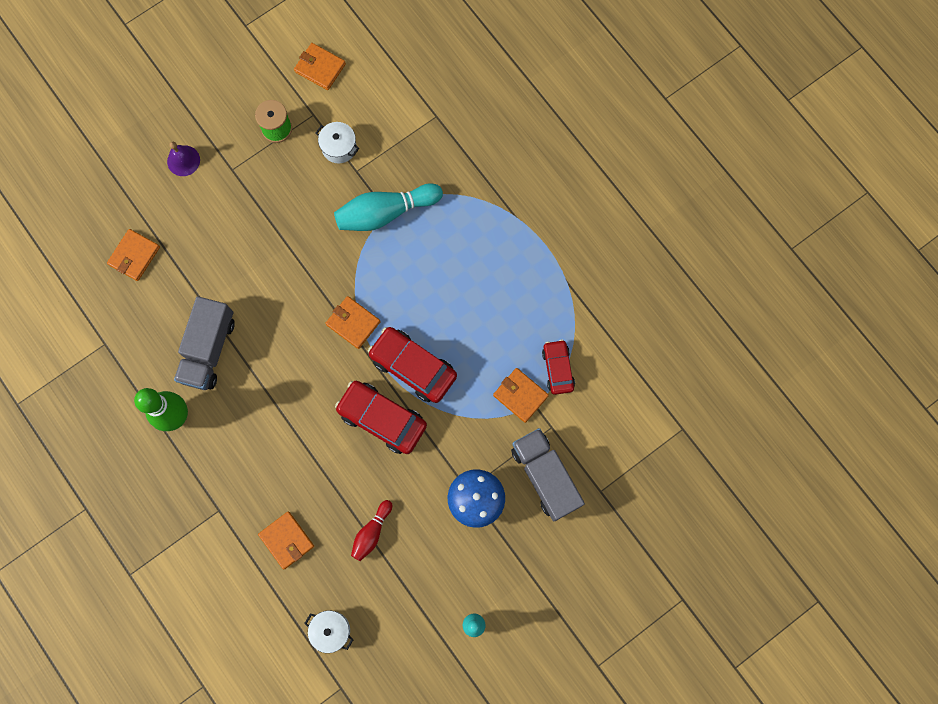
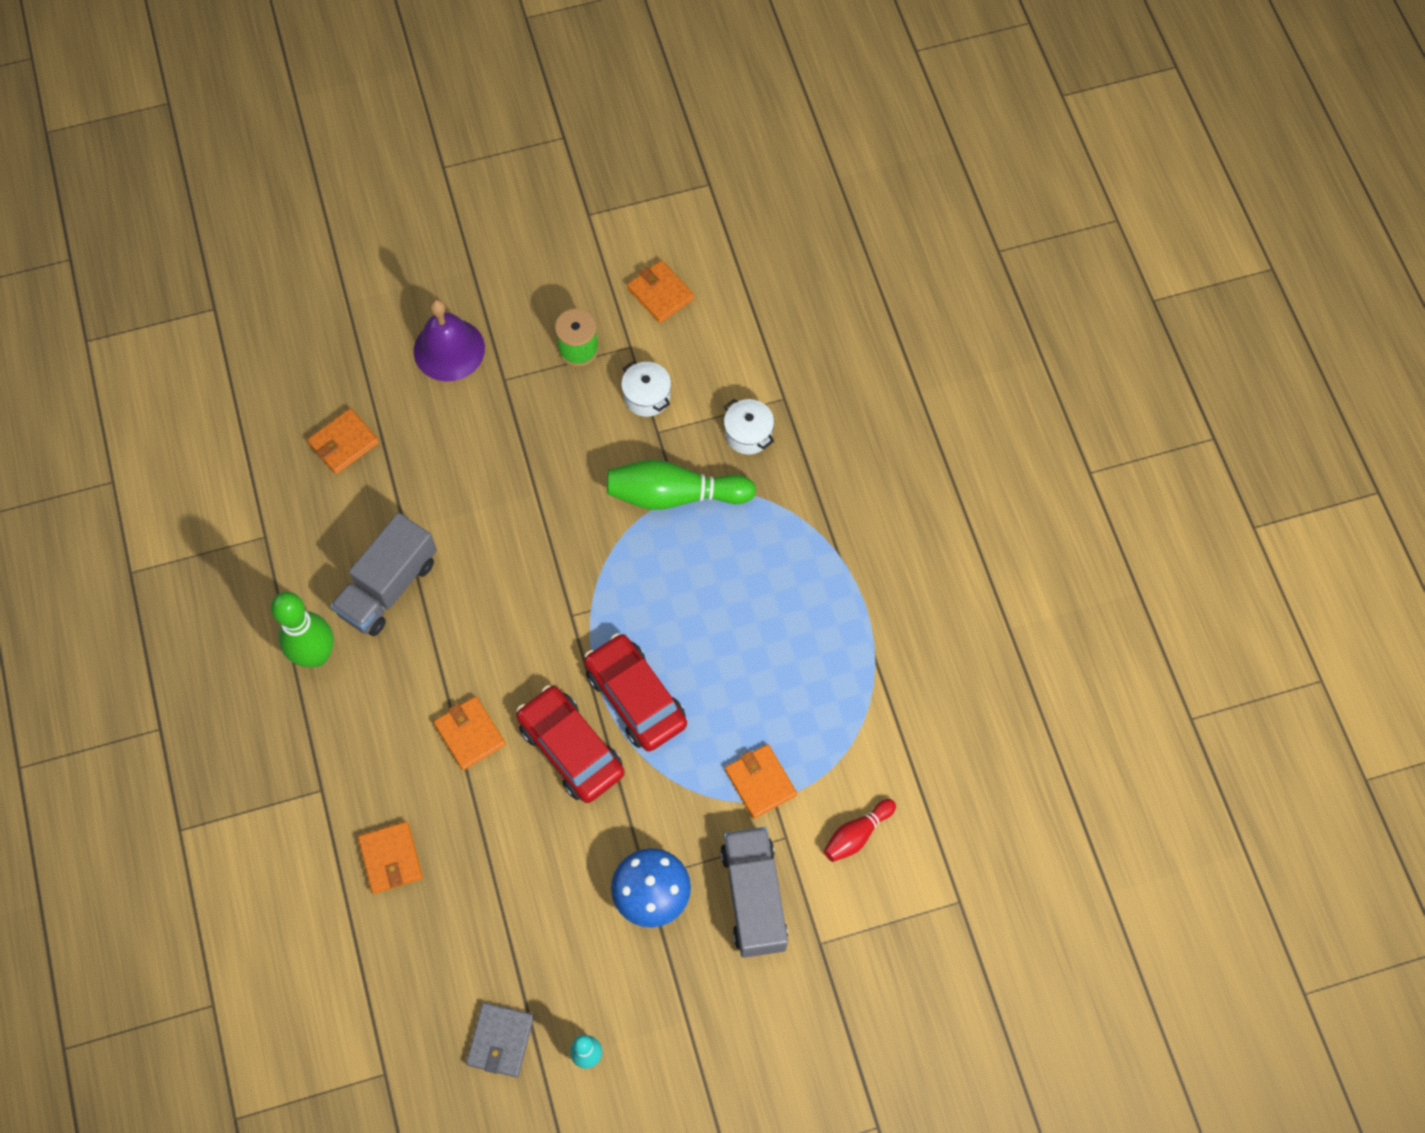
camera: 20 degrees right, 10 degrees down
purple bell [167,142,200,176] -> purple bell [414,299,485,381], size x1.64
white pot [304,610,353,653] -> white pot moved to [724,399,774,454]
orange wallet [325,296,380,349] -> orange wallet moved to [433,696,506,770]
turquoise bowling pin [334,183,443,231] -> green bowling pin [607,460,756,510]
red bowling pin [351,500,392,561] -> red bowling pin moved to [824,799,896,862]
red car [542,340,575,395] -> none
none -> grey wallet [466,1003,534,1077]

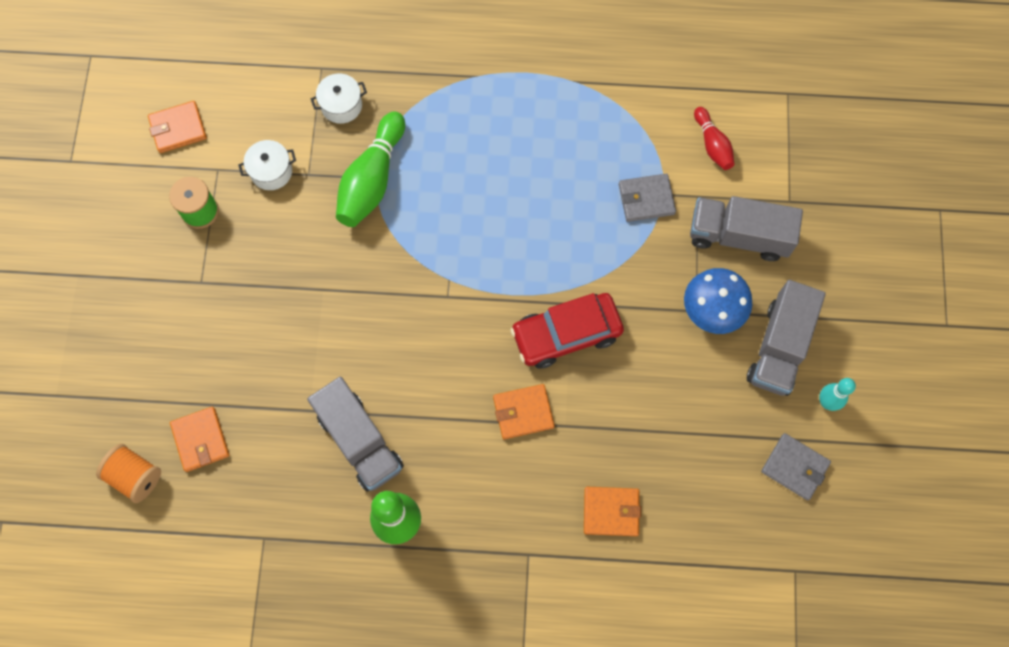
camera: 70 degrees left, 5 degrees up
purple bell [414,299,485,381] -> none
red car [584,633,687,751] -> none
orange wallet [725,744,797,819] -> grey wallet [619,174,676,222]
none -> orange spool [96,444,161,503]
none -> grey truck [747,280,826,396]

